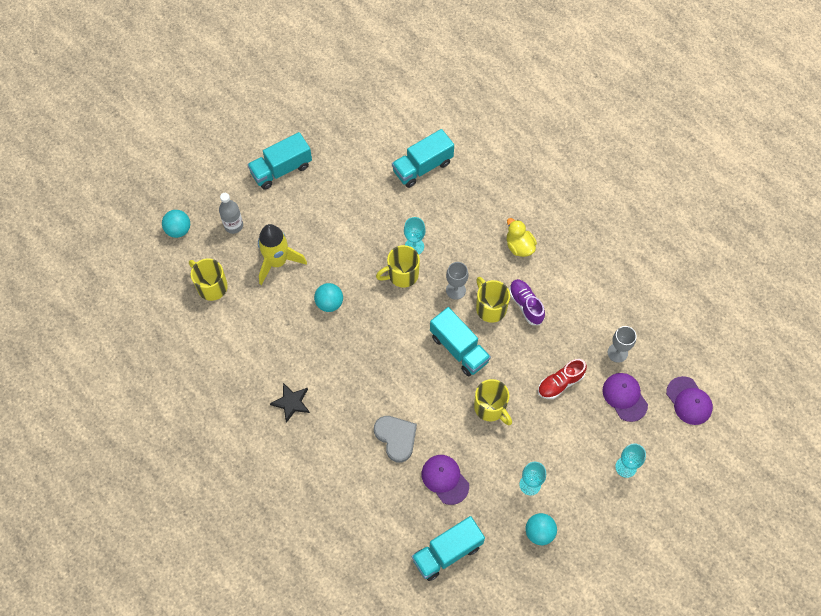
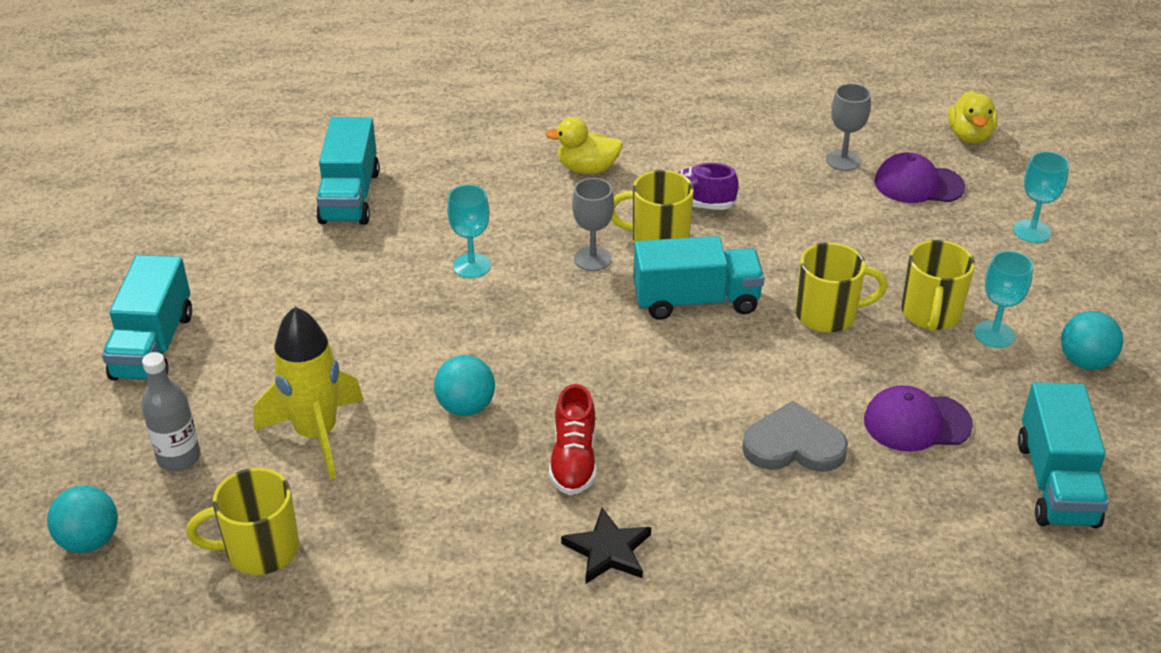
camera: 55 degrees left, 25 degrees down
yellow mug [376,245,420,288] -> yellow mug moved to [901,240,975,332]
red shoe [538,359,587,399] -> red shoe moved to [549,384,597,495]
purple cap [666,376,713,425] -> yellow duck [948,90,997,144]

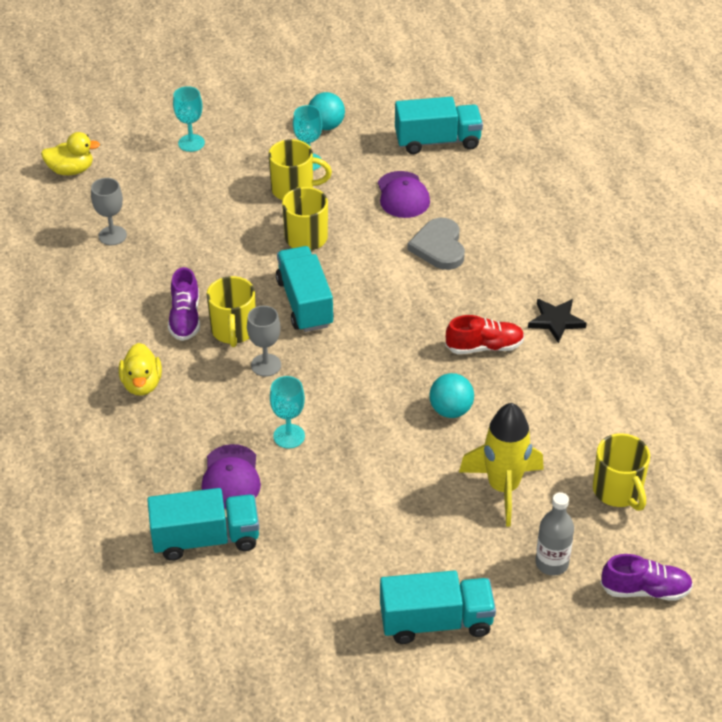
camera: 100 degrees left, 5 degrees up
turquoise ball [47,485,118,553] -> purple shoe [600,554,693,601]
purple cap [874,152,965,203] -> purple cap moved to [201,444,261,509]

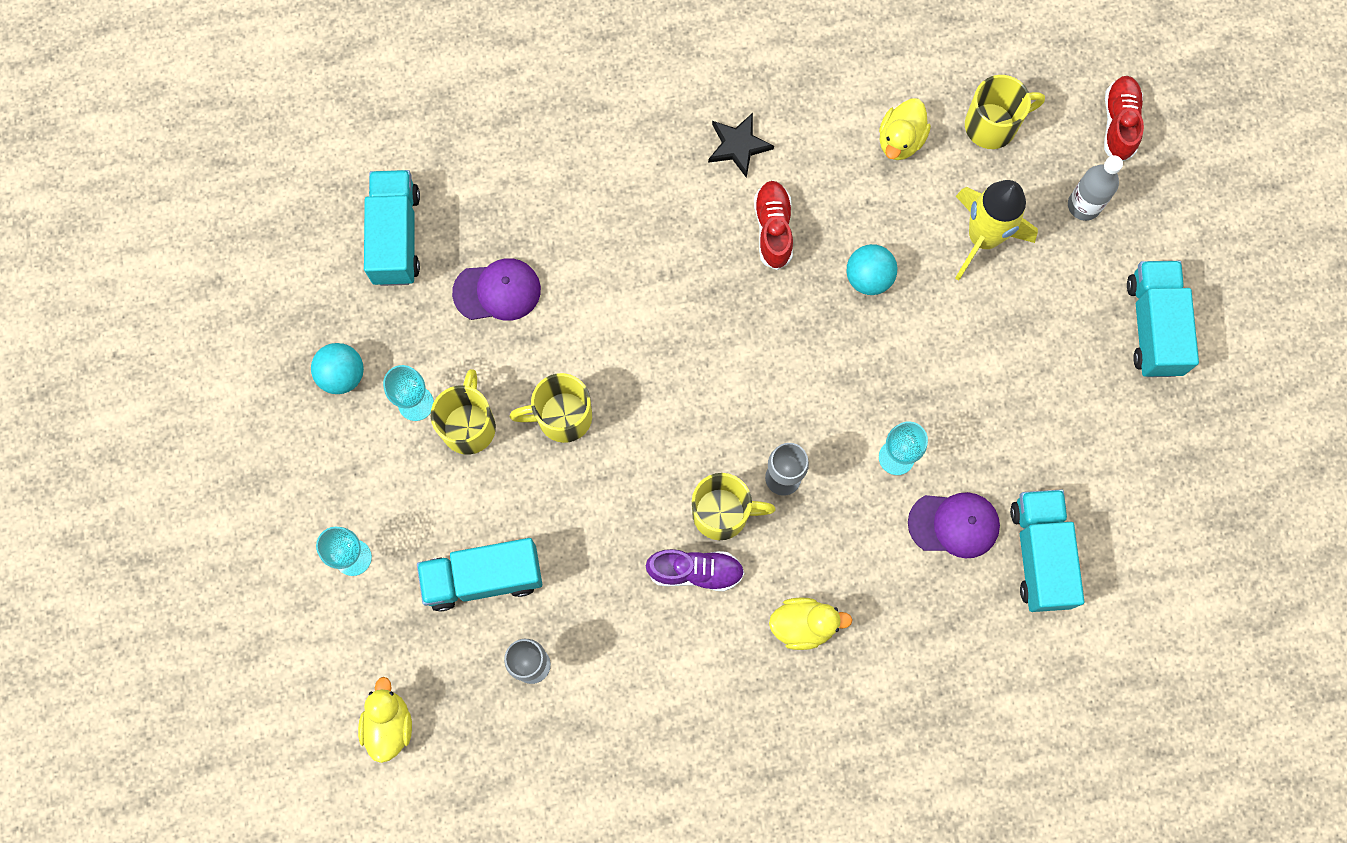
camera: 85 degrees left, 30 degrees up
turquoise truck [276,246,334,332] -> turquoise truck moved to [417,538,542,612]
grey heart [407,218,465,270] -> none
purple shoe [600,554,693,601] -> red shoe [1104,76,1144,161]
none -> yellow duck [879,98,931,160]

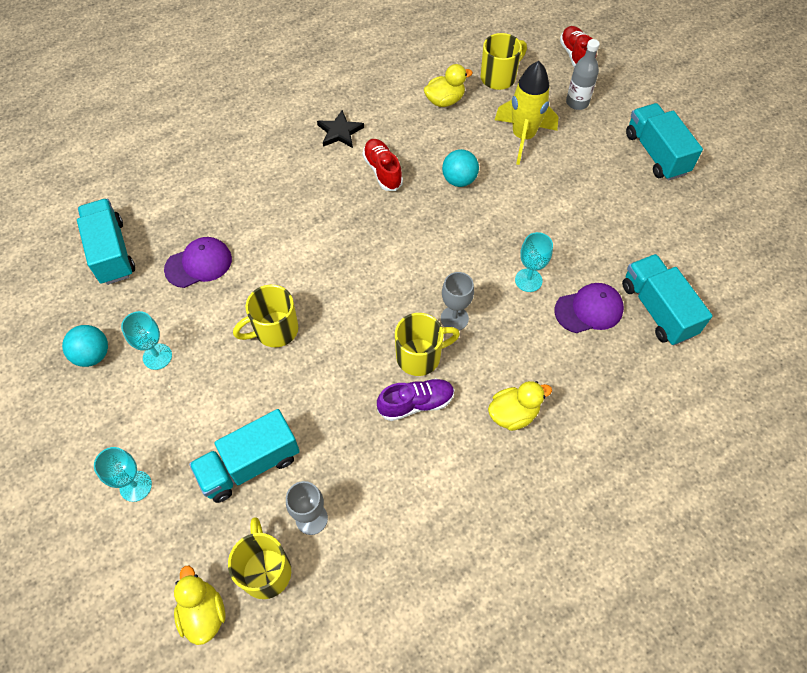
camera: 20 degrees left, 15 degrees down
yellow mug [431,369,496,455] -> yellow mug moved to [228,517,291,599]
yellow duck [879,98,931,160] -> yellow duck turned 120 degrees counterclockwise [424,64,473,107]

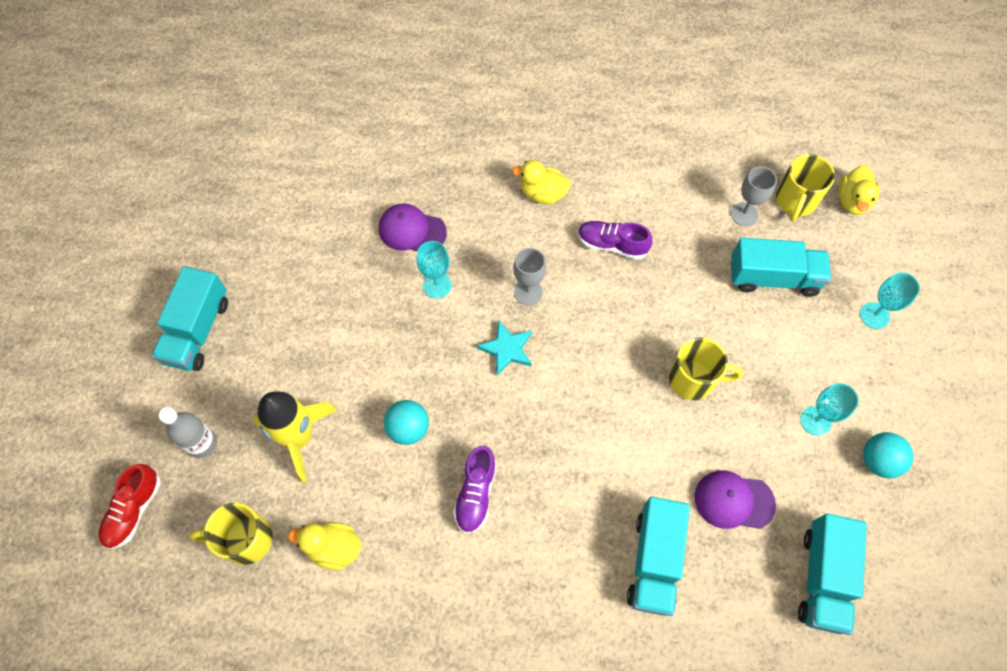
camera: 145 degrees left, 5 degrees up
black star [317,110,364,148] -> none
red shoe [363,139,403,191] -> purple shoe [453,446,497,534]
yellow mug [395,313,460,376] -> none
turquoise truck [622,254,713,346] -> turquoise truck moved to [627,497,690,616]
none -> turquoise star [477,321,532,375]

